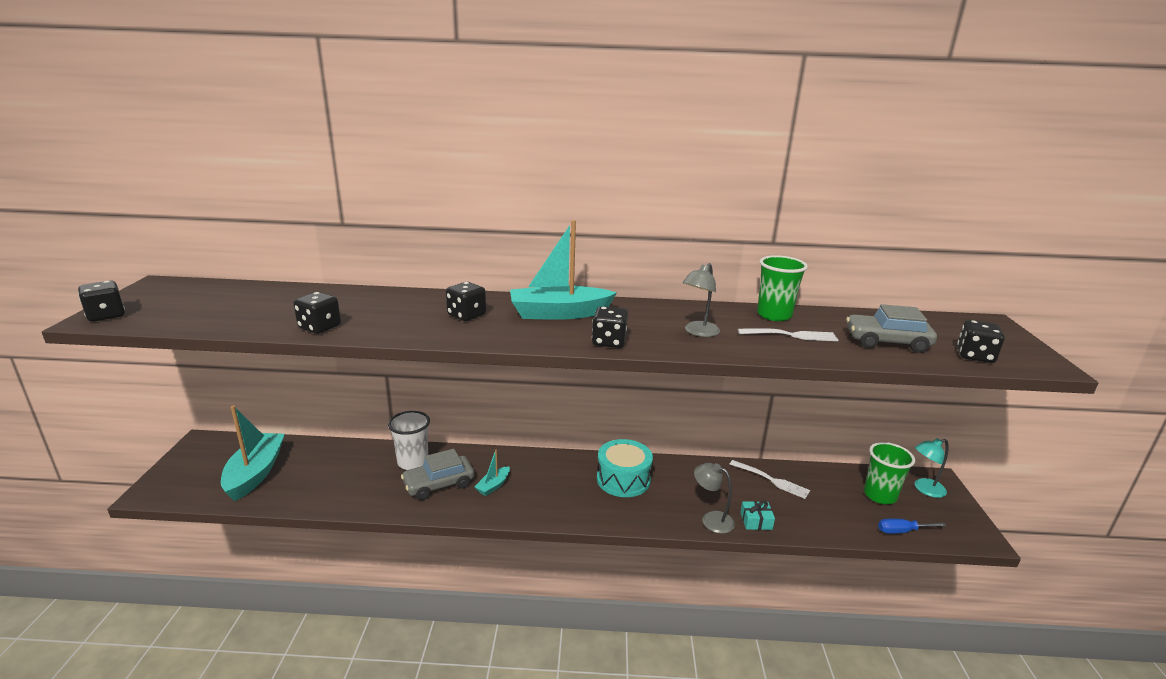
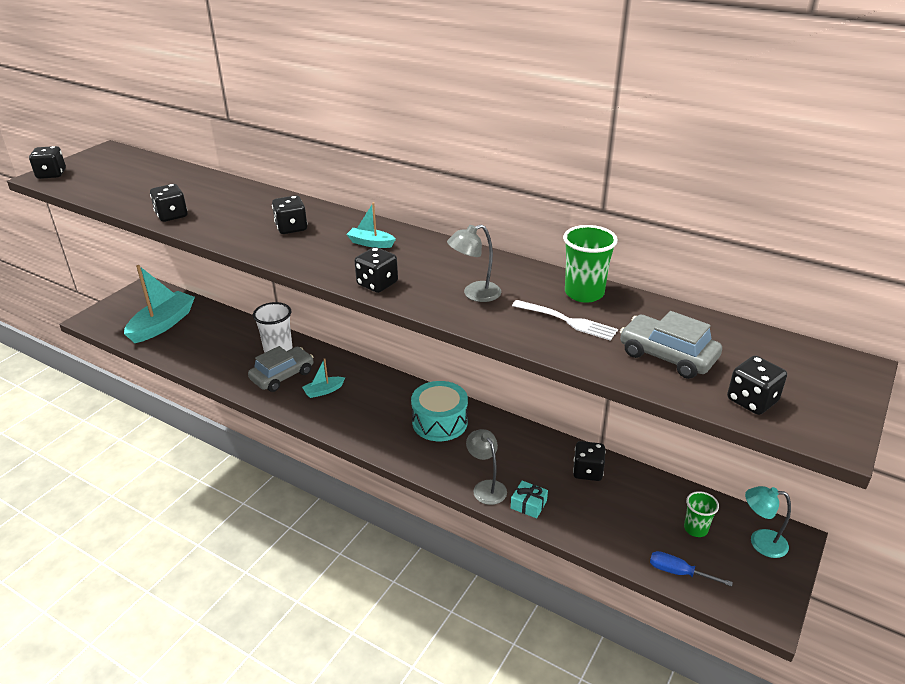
camera: 30 degrees right, 10 degrees up
grey car [401,449,474,500] -> grey car turned 135 degrees clockwise [248,346,314,392]
turquoise boat [510,220,617,320] -> turquoise boat [346,202,396,248], size x0.47
white fork [730,460,810,499] -> black dice [573,441,606,481]
green cup [864,442,915,504] -> green cup [684,491,719,537], size x0.64

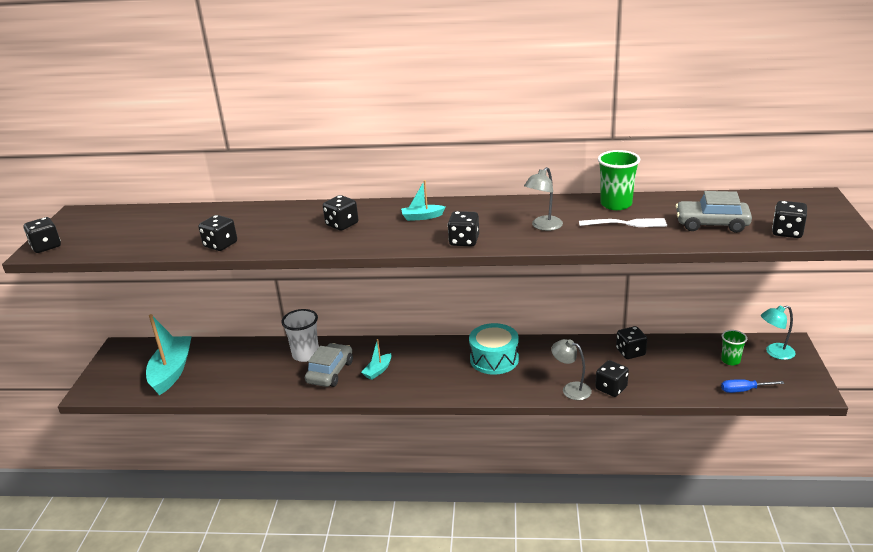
camera: 25 degrees left, 5 degrees down
turquoise gift [511,481,548,518] -> black dice [595,360,629,397]

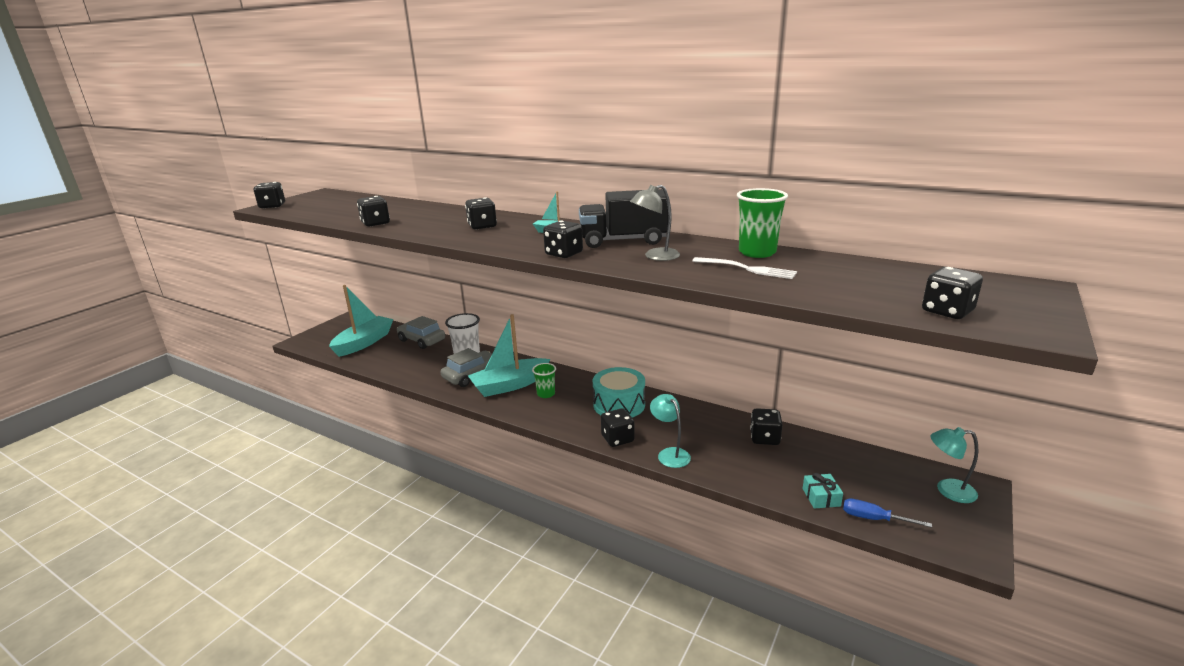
camera: 25 degrees right, 5 degrees down
turquoise boat [361,339,392,380] -> turquoise boat [468,314,550,397], size x2.11
grey lamp [551,339,592,400] -> turquoise lamp [650,394,691,468]
black dice [595,360,629,397] -> black dice moved to [601,408,635,447]
grey car [675,191,752,233] -> grey car moved to [397,316,445,349]
green cup [721,330,747,365] -> green cup moved to [532,363,556,398]
none -> black truck [579,189,668,248]
none -> turquoise gift [803,473,843,509]

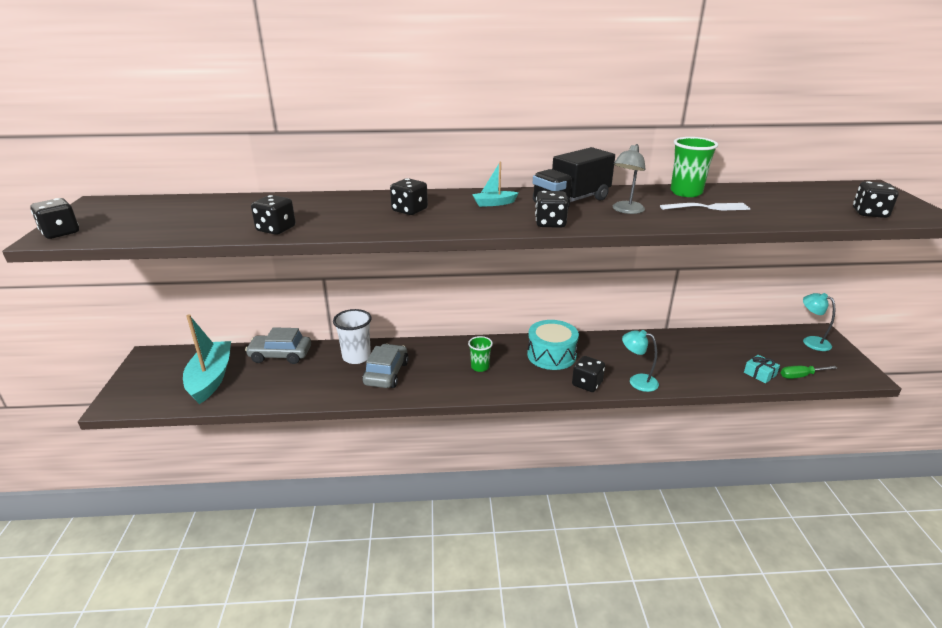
camera: 35 degrees left, 5 degrees up
turquoise boat [468,314,550,397] -> none
black dice [750,408,783,445] -> none
blue screwdriver [843,499,932,528] -> green screwdriver [781,366,837,379]
turquoise lamp [930,427,978,503] -> turquoise lamp turned 75 degrees clockwise [803,293,835,351]

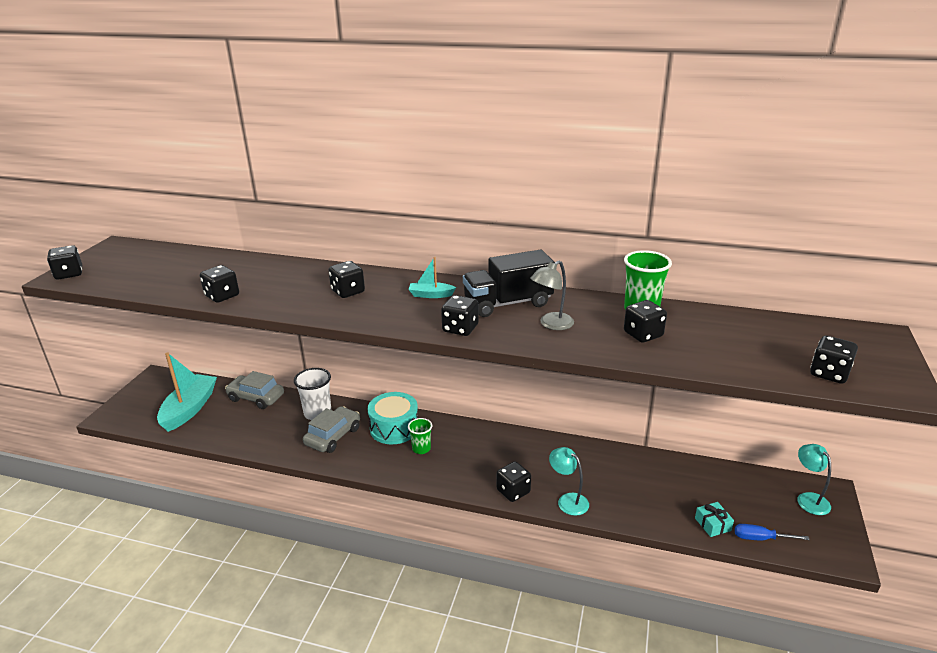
camera: 20 degrees right, 0 degrees up
turquoise drum [527,320,579,370] -> turquoise drum moved to [368,392,418,444]
white fork [660,203,750,210] -> black dice [624,300,667,343]
green screwdriver [781,366,837,379] -> blue screwdriver [735,524,810,540]

